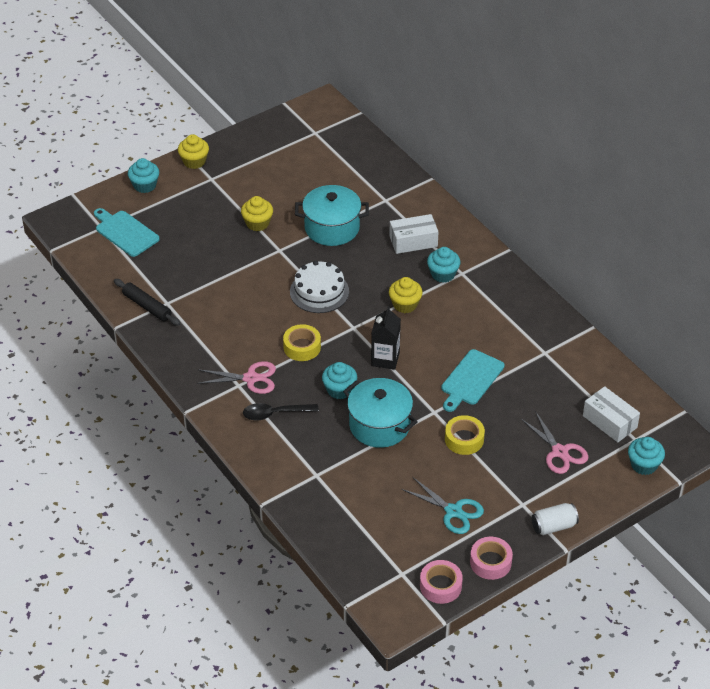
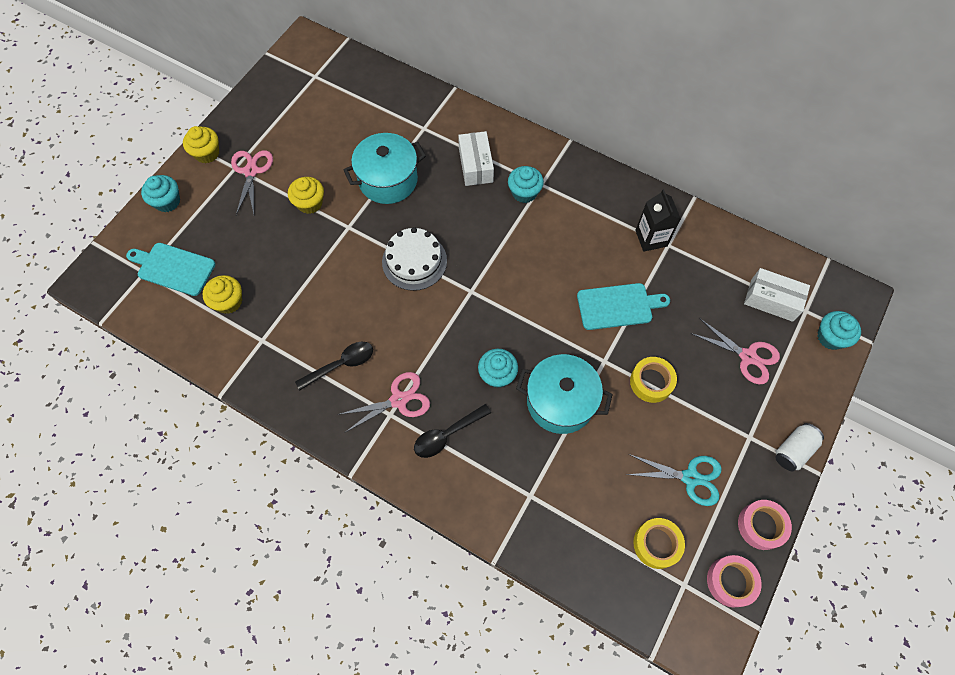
camera: 25 degrees left, 20 degrees up
black rolling pin [114,279,180,326] -> none
yellow tape [283,324,321,361] -> yellow tape moved to [633,518,685,569]
black carton [371,306,401,370] -> black carton moved to [635,189,681,252]
white box [389,214,438,254] -> white box turned 60 degrees counterclockwise [458,131,494,186]
yellow cupcake [389,277,423,313] -> yellow cupcake moved to [202,275,242,314]
turquoise cutting board [441,349,505,412] -> turquoise cutting board turned 105 degrees counterclockwise [577,283,670,330]
none -> pink scissors [231,150,273,215]
none -> black spoon [295,342,373,390]

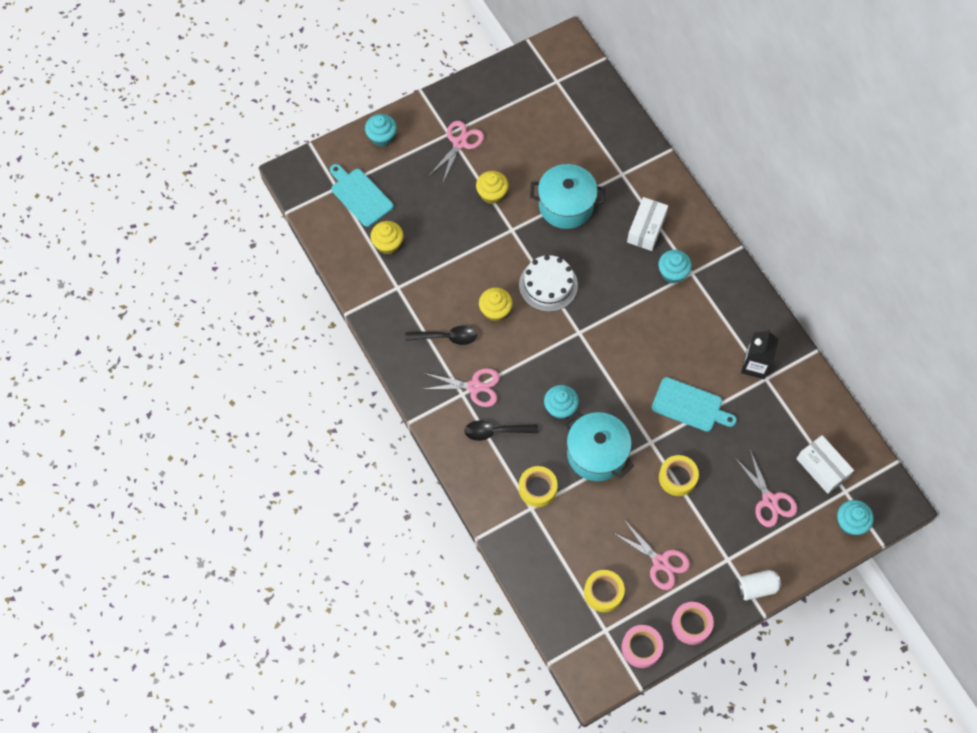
camera: 30 degrees right, 0 degrees up
yellow cupcake [183,126,219,163] -> yellow cupcake moved to [479,288,513,321]
turquoise scissors [626,454,722,506] -> pink scissors [614,521,690,590]
none -> yellow tape [519,466,558,507]

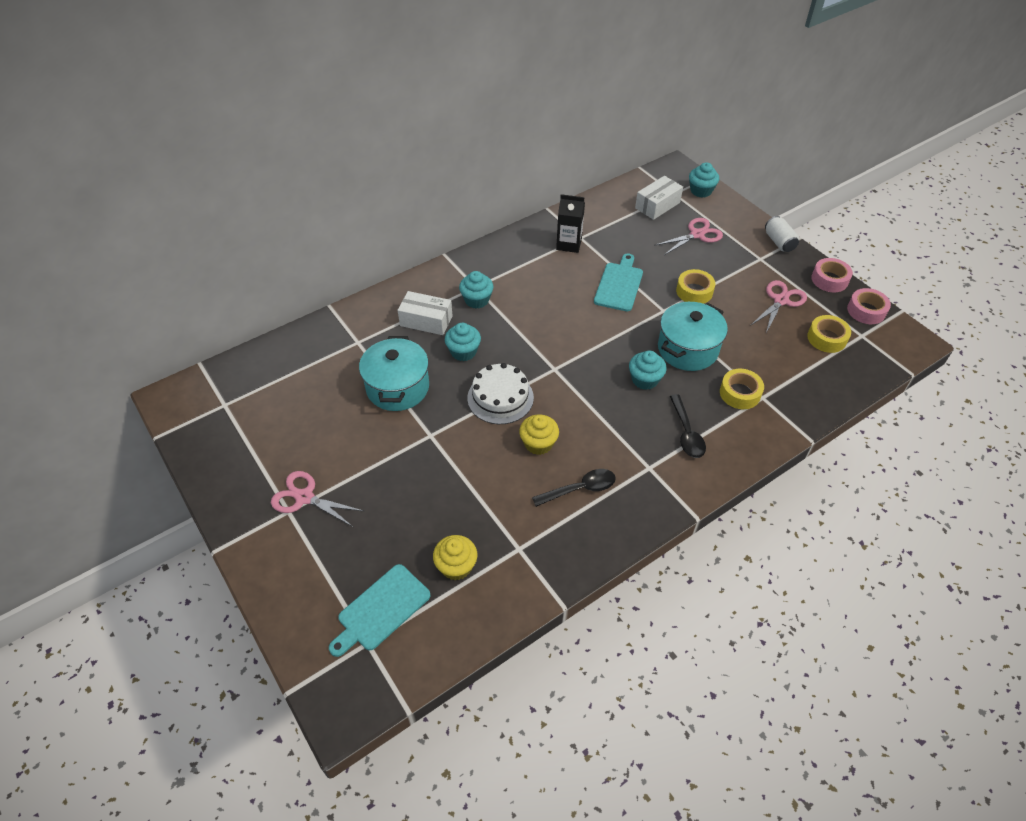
camera: 95 degrees left, 15 degrees down
turquoise cupcake [365,114,397,147] -> turquoise cupcake moved to [445,323,481,361]
black spoon [405,326,477,345] -> black spoon turned 75 degrees clockwise [532,469,616,507]
pink scissors [424,368,500,407] -> none
yellow cupcake [476,171,509,204] -> none

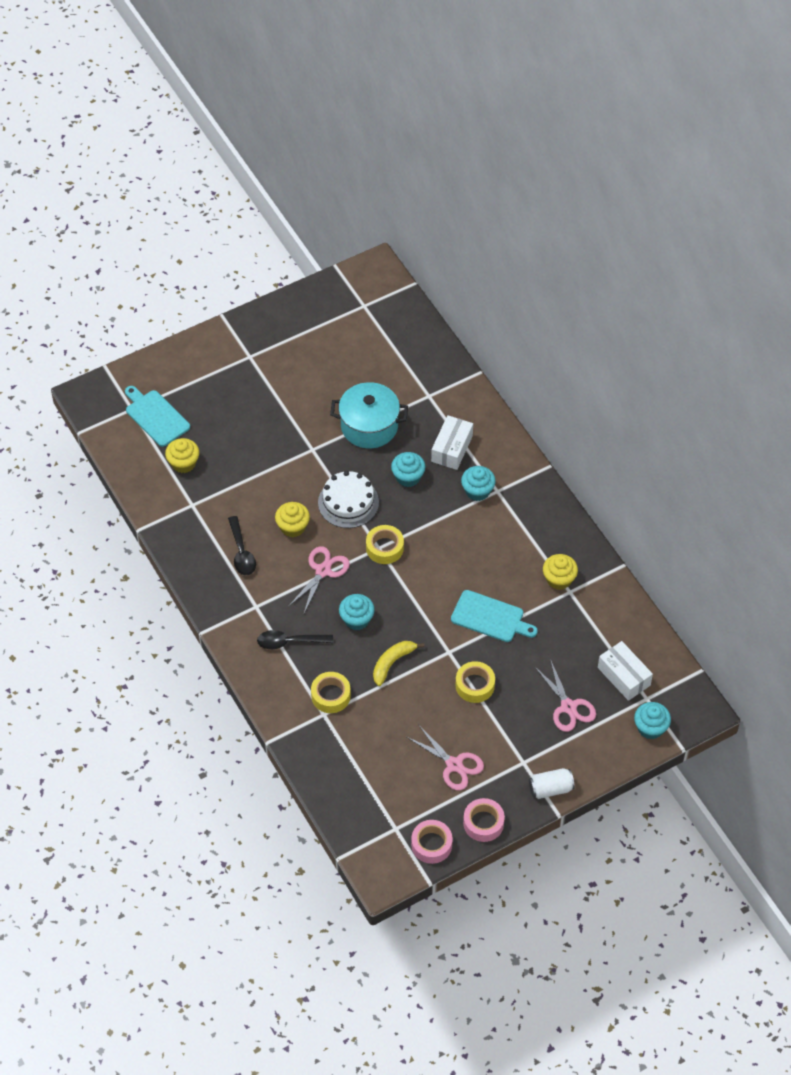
camera: 95 degrees right, 5 degrees up
pink scissors [271,471,364,527] -> pink scissors moved to [288,546,350,613]
black carton [556,194,585,253] -> yellow cupcake [543,554,578,590]
turquoise pot [658,302,728,371] -> yellow banana [373,641,425,686]
yellow tape [807,315,851,353] -> yellow tape moved to [366,525,404,564]

